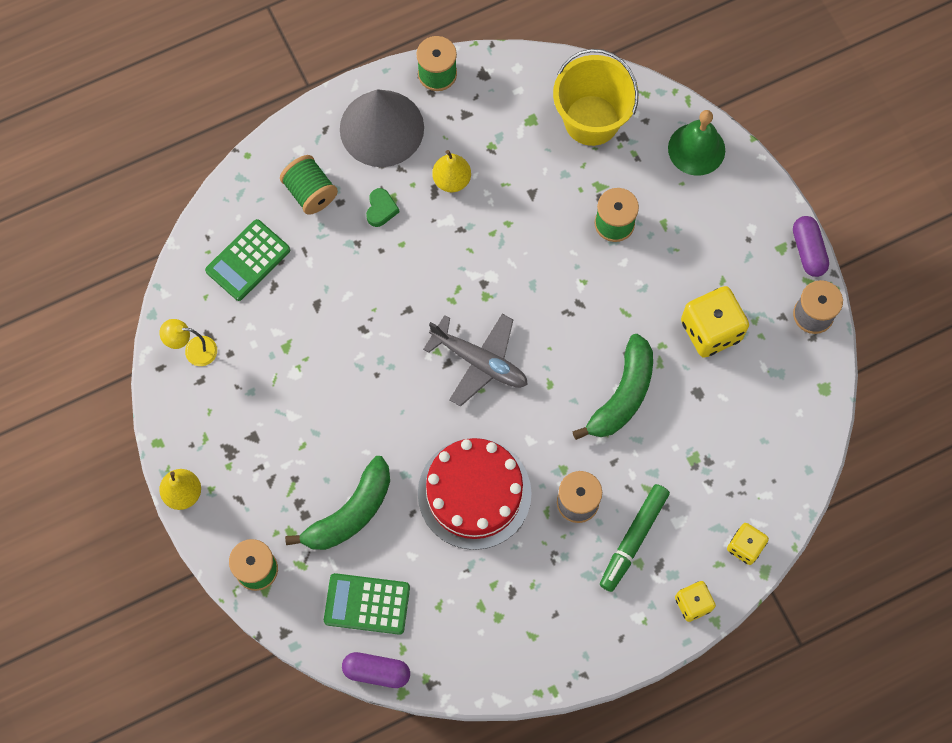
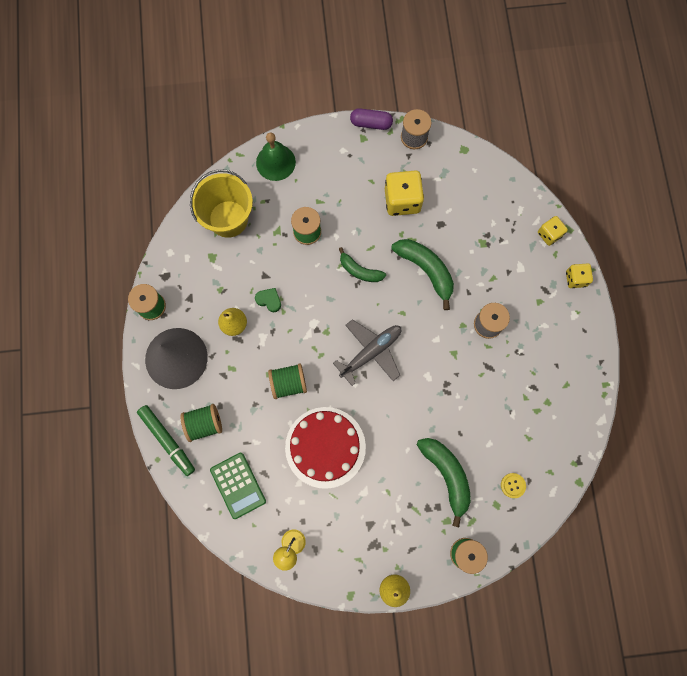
camera: 70 degrees left, 5 degrees up
green calculator [324,573,410,635] -> yellow button [501,473,526,498]
purple capsule [342,652,410,688] -> none
green heart [366,188,399,227] -> green heart moved to [255,288,281,312]
red cake [418,438,532,550] -> red cake moved to [285,407,366,489]
green marker [600,484,670,592] -> green marker moved to [137,405,195,476]
none -> green spool [268,363,307,399]
none -> green banana [339,247,386,282]

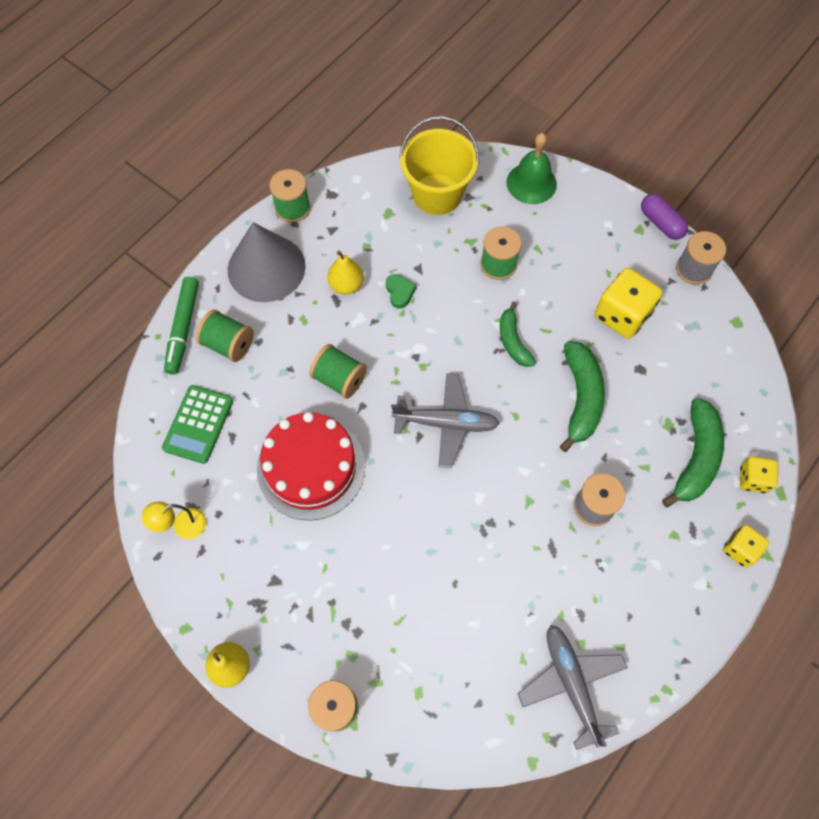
camera: 45 degrees right, 10 degrees down
green banana [417,438,471,527] -> green banana moved to [662,398,724,508]
yellow button [501,473,526,498] -> none
none -> grey plane [517,625,628,750]

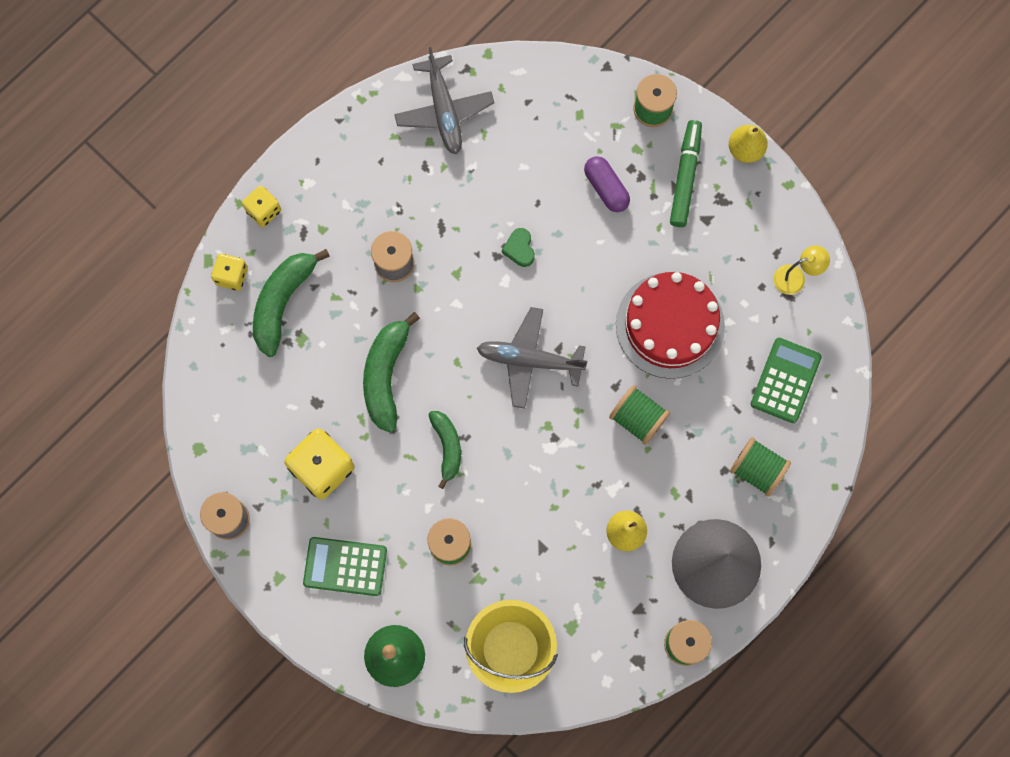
camera: 175 degrees left, 10 degrees up
green marker [164,277,199,375] -> green marker moved to [670,120,702,227]
green heart [386,274,416,309] -> green heart moved to [502,228,535,267]
purple capsule [641,194,688,240] -> purple capsule moved to [584,156,630,212]
none -> green calculator [303,537,387,596]

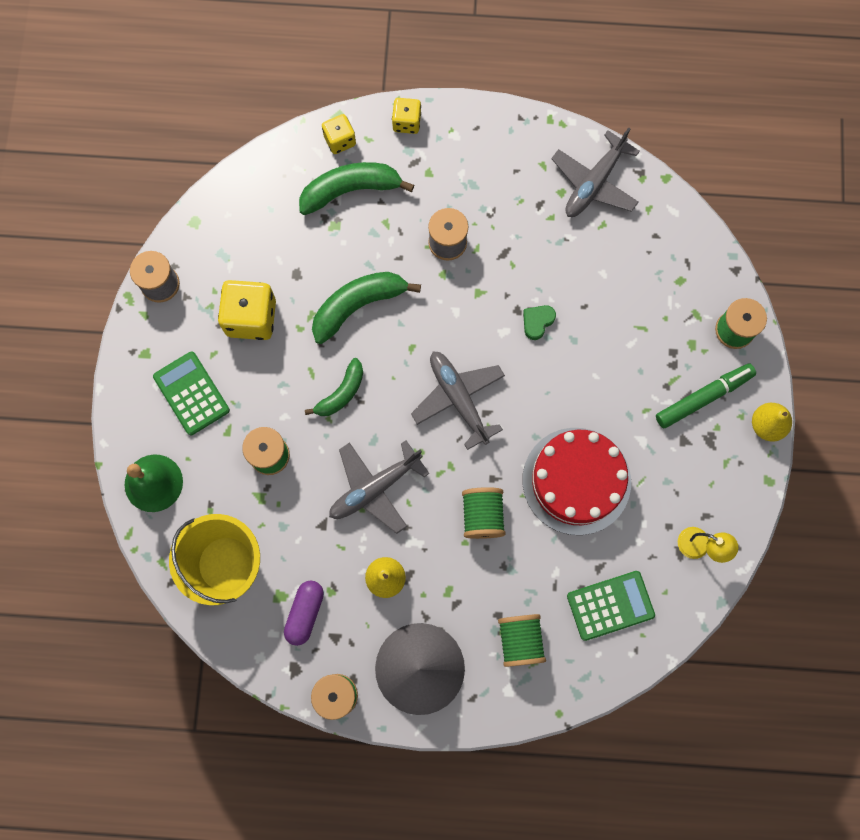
camera: 50 degrees right, 0 degrees up
purple capsule [584,156,630,212] -> purple capsule moved to [284,580,324,646]
none -> grey plane [329,440,430,534]

